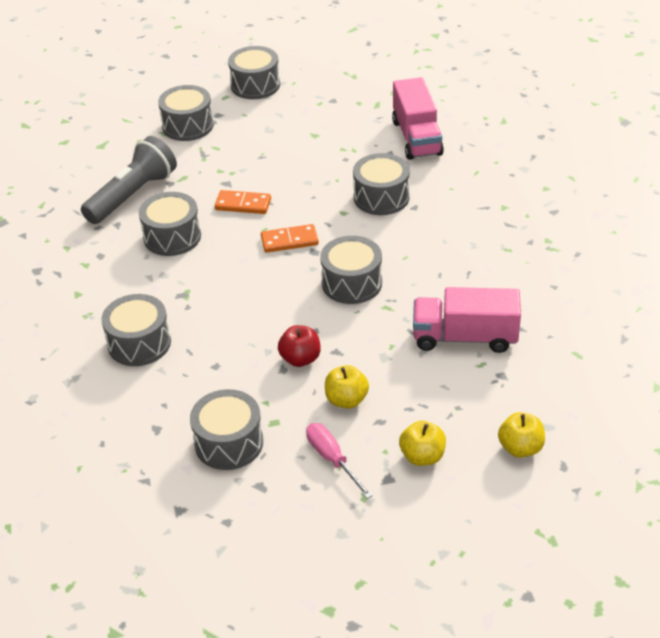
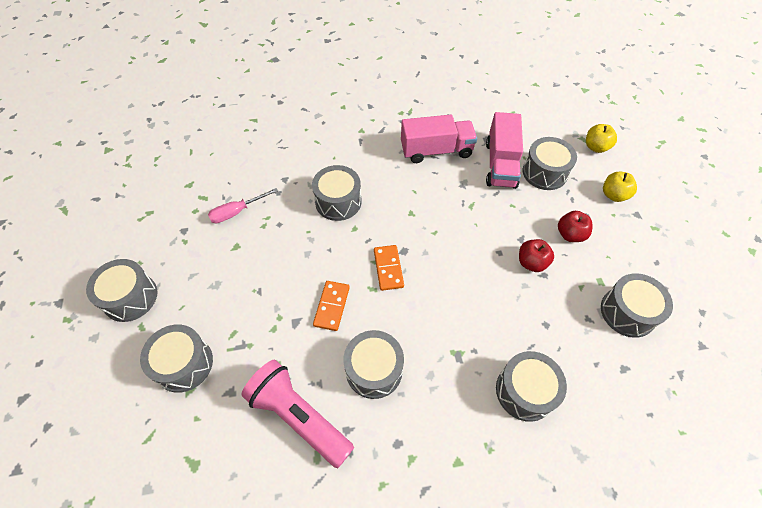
camera: 90 degrees left, 15 degrees up
grey flashlight [81,136,177,224] -> pink flashlight [241,360,354,468]
pink screwdriver [306,423,373,499] -> pink screwdriver moved to [208,188,278,223]
grey drum [320,236,382,304] -> grey drum moved to [522,137,577,190]
yellow apple [325,365,369,408] -> red apple [558,211,593,242]
pink truck [392,77,444,160] -> pink truck moved to [401,115,477,163]

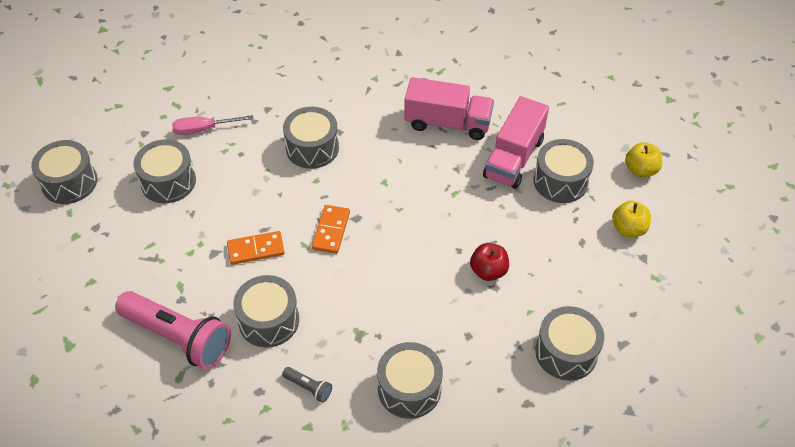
camera: 20 degrees right, 5 degrees down
grey drum [140,324,213,393] -> grey drum moved to [133,139,196,203]
pink flashlight [241,360,354,468] -> pink flashlight turned 150 degrees clockwise [115,291,231,369]
orange domino [313,281,350,331] -> orange domino turned 45 degrees clockwise [227,231,285,265]
red apple [558,211,593,242] -> none
none -> grey flashlight [282,367,332,403]

